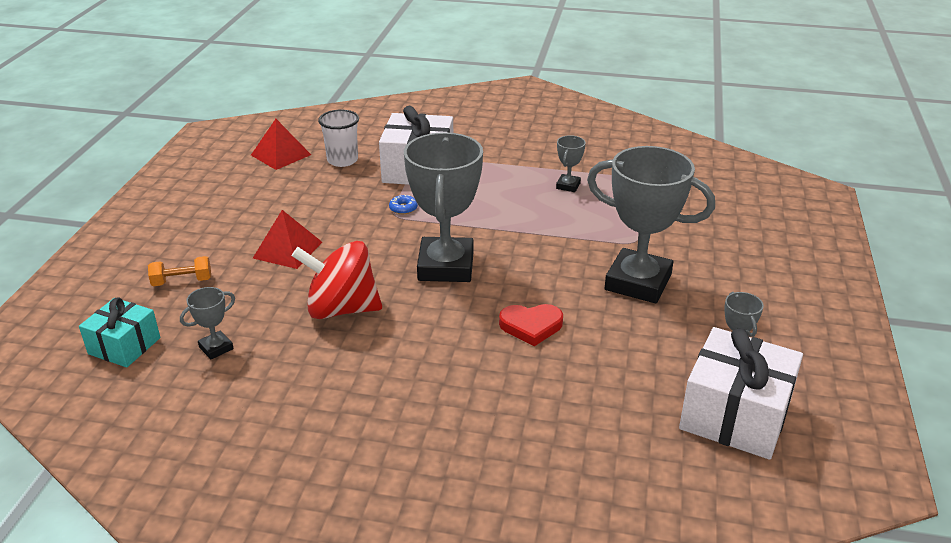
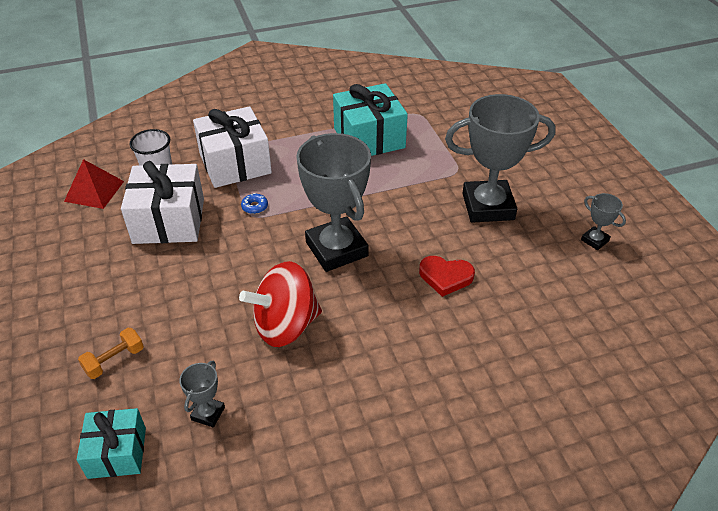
camera: 30 degrees left, 10 degrees up
red pyramid [253,210,322,269] -> none
red heart [499,304,563,346] -> red heart turned 45 degrees clockwise [419,256,475,297]
grey trophy [556,135,586,192] -> turquoise gift [333,83,408,156]
white gift [679,327,803,460] -> white gift moved to [121,161,204,244]

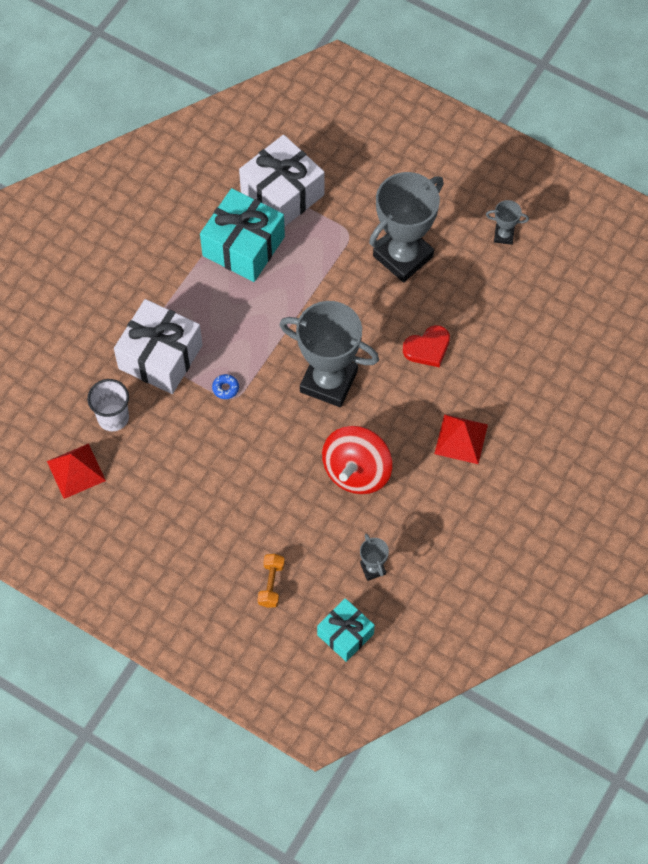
camera: 40 degrees left, 20 degrees up
white gift [121,161,204,244] -> white gift moved to [239,135,324,227]
none -> red pyramid [434,414,488,464]

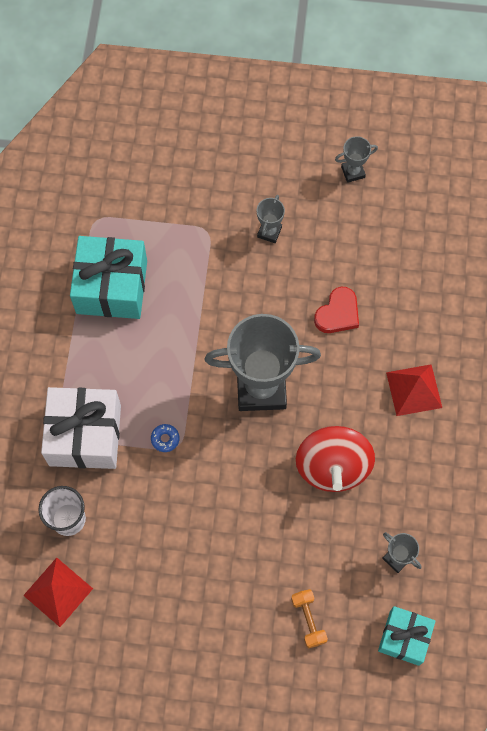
camera: 25 degrees left, 5 degrees up
white gift [239,135,324,227] -> none
grey trophy [369,172,444,282] -> grey trophy [257,195,285,243], size x0.43

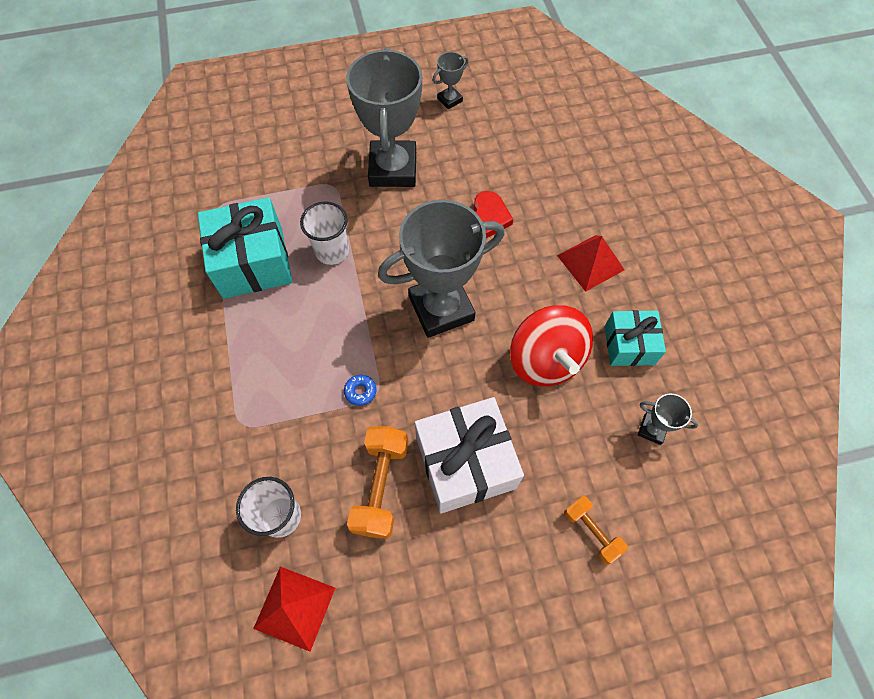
camera: 20 degrees left, 5 degrees down
white gift [41,387,121,469] -> white gift moved to [415,397,524,514]
grey trophy [257,195,285,243] -> grey trophy [346,48,422,187], size x2.32
turquoise gift [378,606,436,666] -> turquoise gift moved to [605,310,666,366]
none -> white cup [300,201,349,265]
none -> orange dumbbell [347,426,409,539]

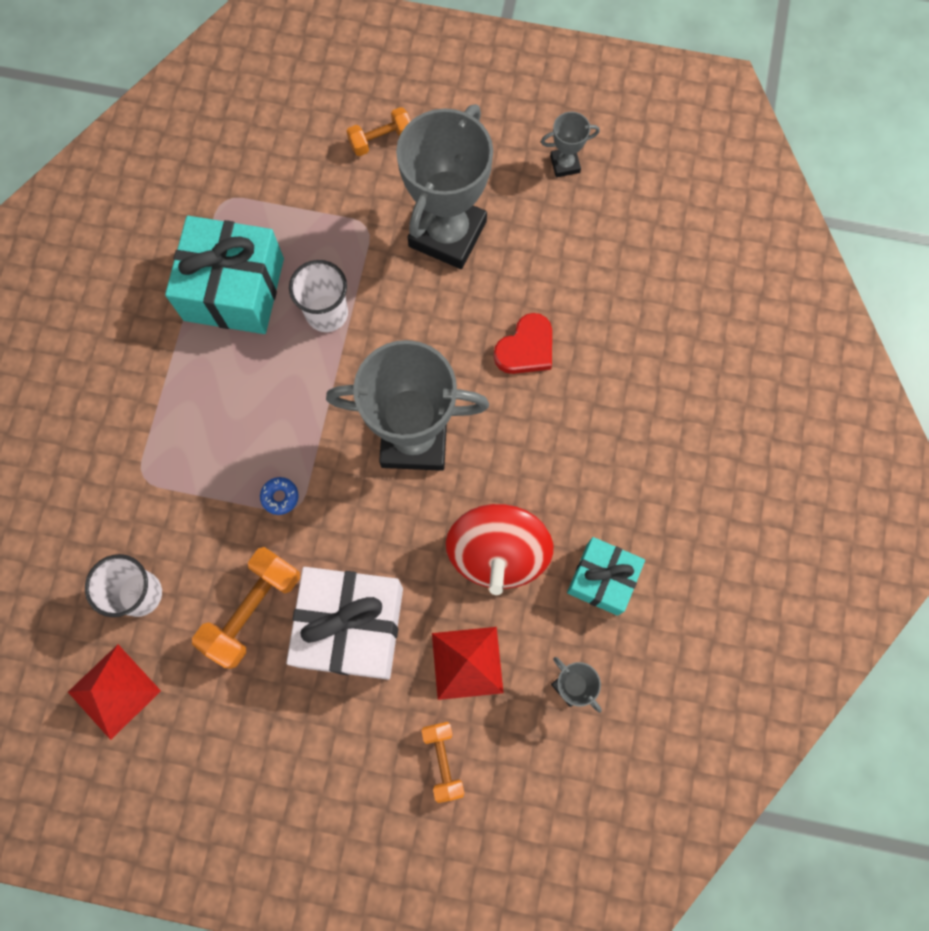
camera: 25 degrees right, 10 degrees up
red pyramid [557,235,625,292] -> red pyramid moved to [432,627,504,700]
none -> orange dumbbell [347,107,411,156]

